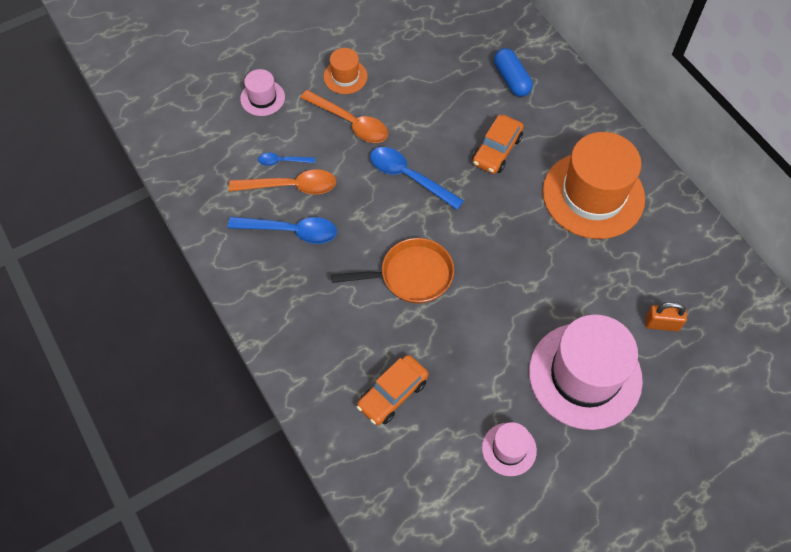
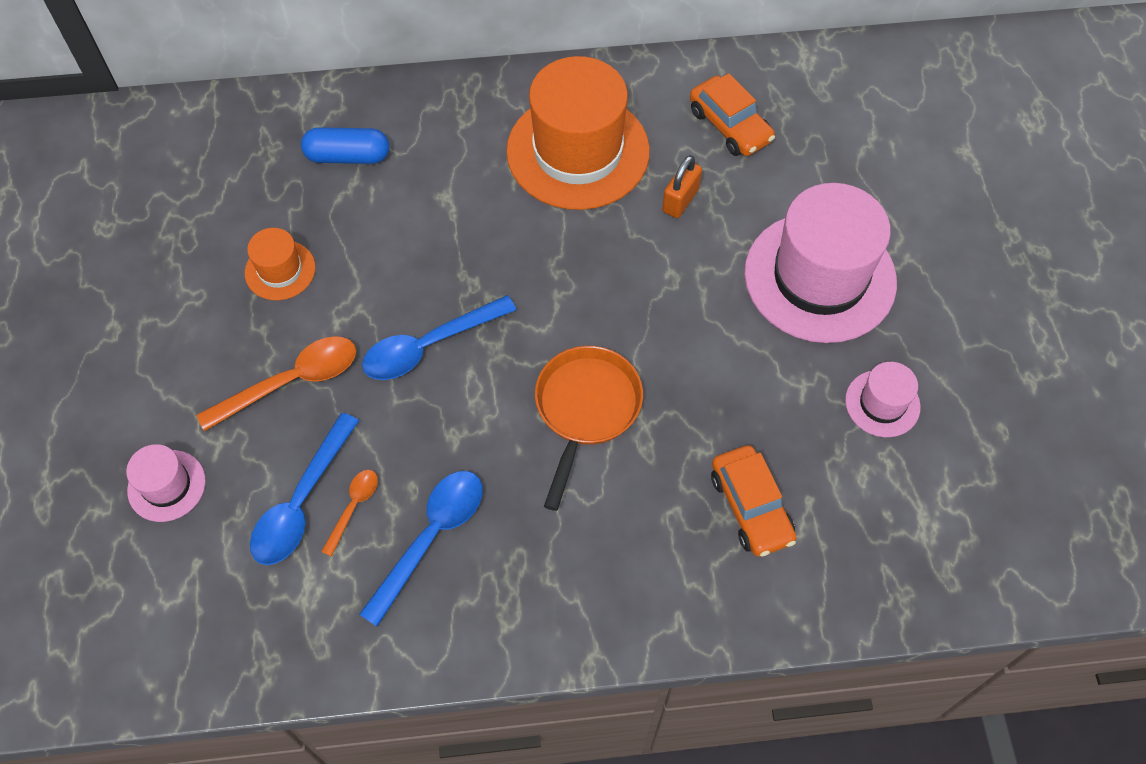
camera: 65 degrees left, 0 degrees up
orange spoon [229,169,336,195] -> orange spoon [321,470,378,557], size x0.54
blue spoon [258,153,315,166] -> blue spoon [250,413,359,565], size x1.85
orange hat [324,48,368,94] -> orange hat moved to [245,228,316,300]
orange car [472,115,524,174] -> orange car moved to [690,73,775,156]
orange padlock [645,302,687,332] -> orange padlock moved to [662,155,702,218]

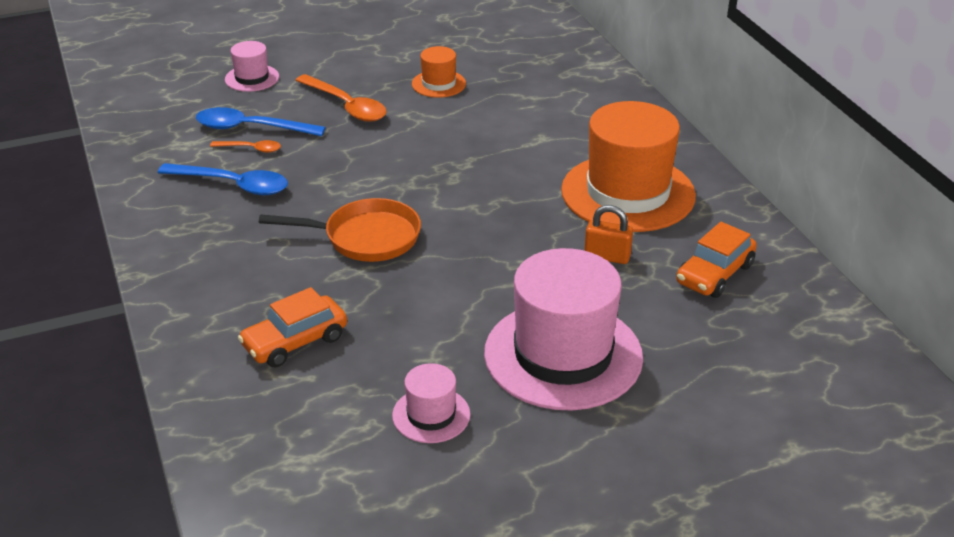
camera: 75 degrees right, 25 degrees down
blue capsule [301,127,389,164] -> none
blue spoon [362,295,516,380] -> none

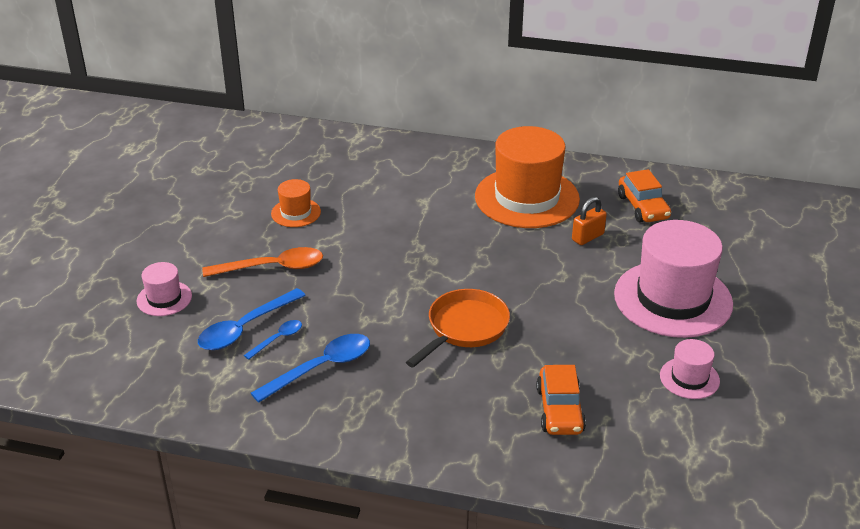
camera: 55 degrees left, 0 degrees up
orange spoon [210,140,281,153] -> blue spoon [244,320,302,360]

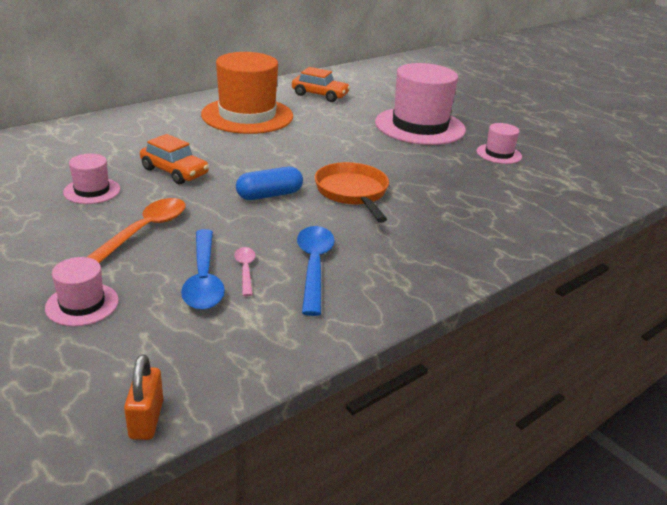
camera: 55 degrees left, 5 degrees down
blue spoon [244,320,302,360] -> pink spoon [234,247,255,296]
orange hat [271,179,321,227] -> pink hat [63,154,120,204]
orange car [536,365,586,435] -> orange car moved to [140,134,209,185]
orange padlock [572,197,607,245] -> orange padlock moved to [124,354,163,440]
none -> blue capsule [236,167,303,200]

